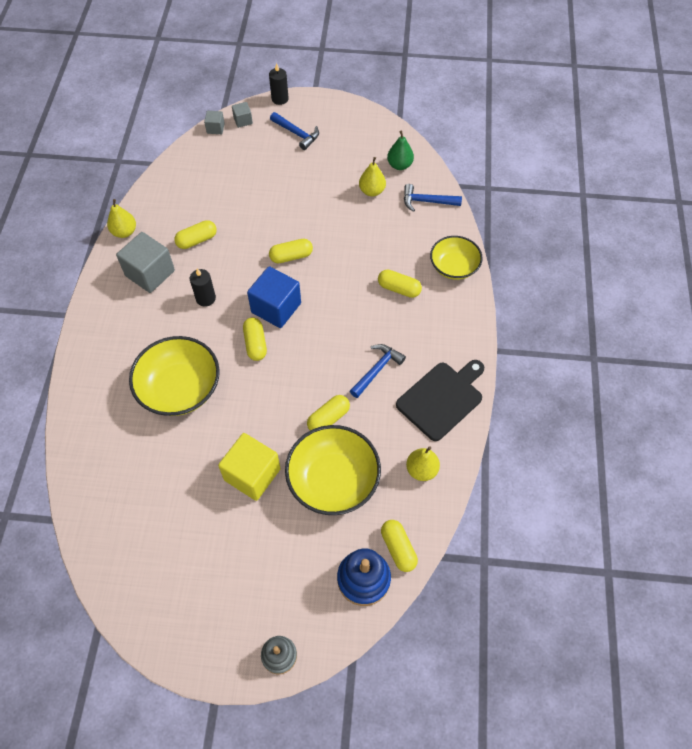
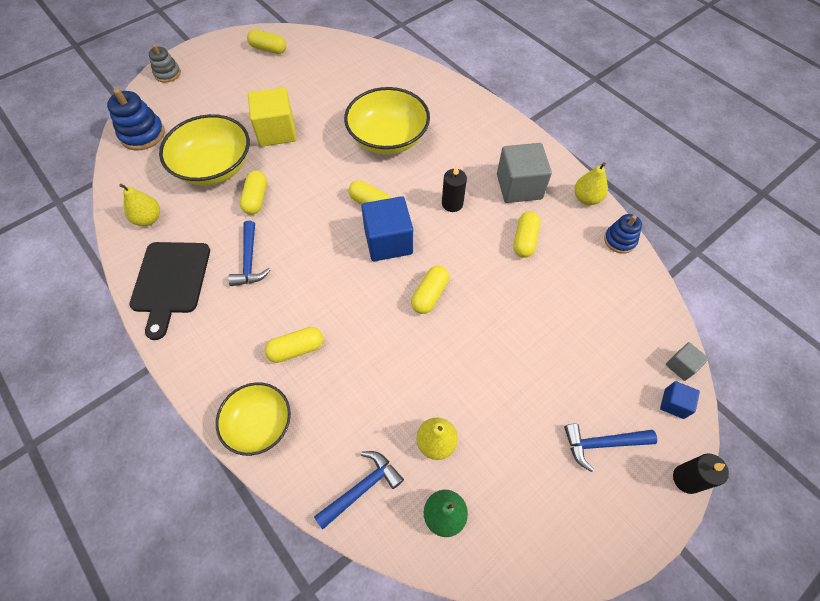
camera: 135 degrees right, 0 degrees up
grey cube [232,102,253,128] -> blue cube [660,381,700,419]
yellow capsule [381,520,418,572] -> yellow capsule moved to [247,29,286,54]
none -> blue stacking toy [604,214,642,254]

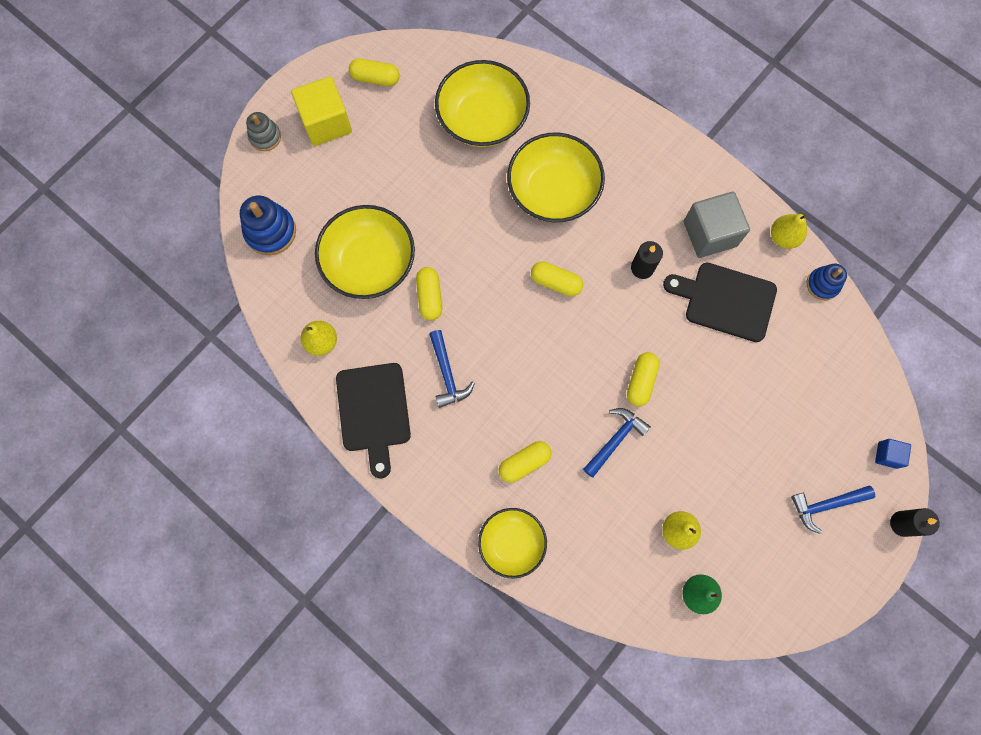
camera: 10 degrees left, 15 degrees up
yellow cube [248,87,297,147] -> yellow cube moved to [291,76,352,146]
blue hammer [314,451,404,530] -> blue hammer moved to [583,408,651,478]
blue cube [361,196,413,261] -> none
yellow capsule [514,211,541,258] -> black cutting board [663,262,777,342]
grey cube [666,342,709,381] -> none
none -> yellow bowl [435,60,530,147]

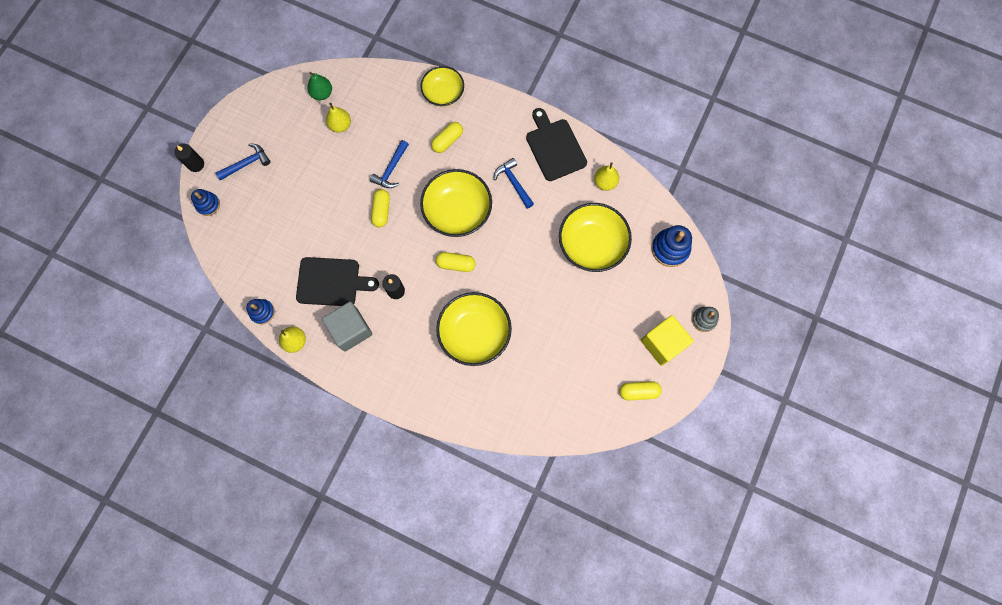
camera: 165 degrees right, 0 degrees up
yellow capsule [416,267,442,321] -> none
yellow bowl [435,60,530,147] -> yellow bowl moved to [420,169,492,237]
blue cube [875,439,911,469] -> blue stacking toy [191,189,220,216]

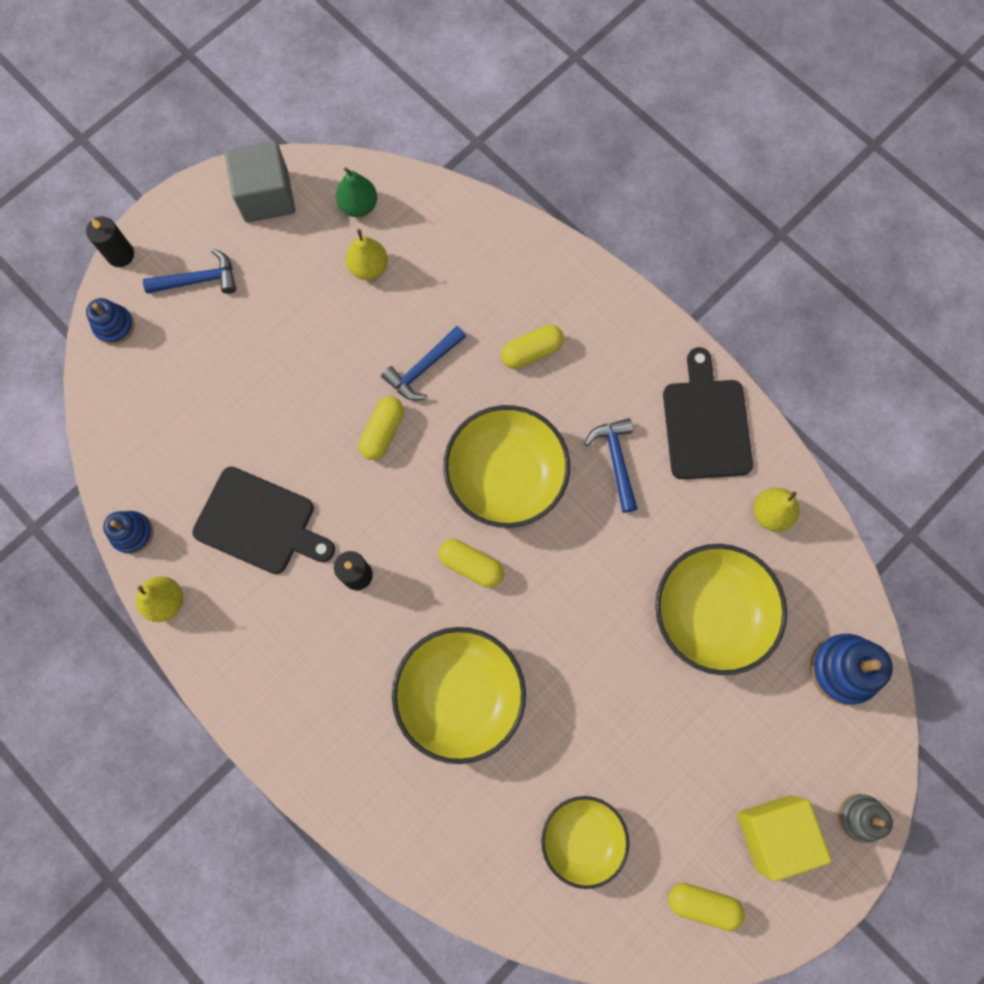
camera: 20 degrees right, 0 degrees up
grey cube [322,302,372,351] -> grey cube moved to [225,141,295,223]
yellow bowl [421,66,464,106] -> yellow bowl moved to [541,796,629,889]

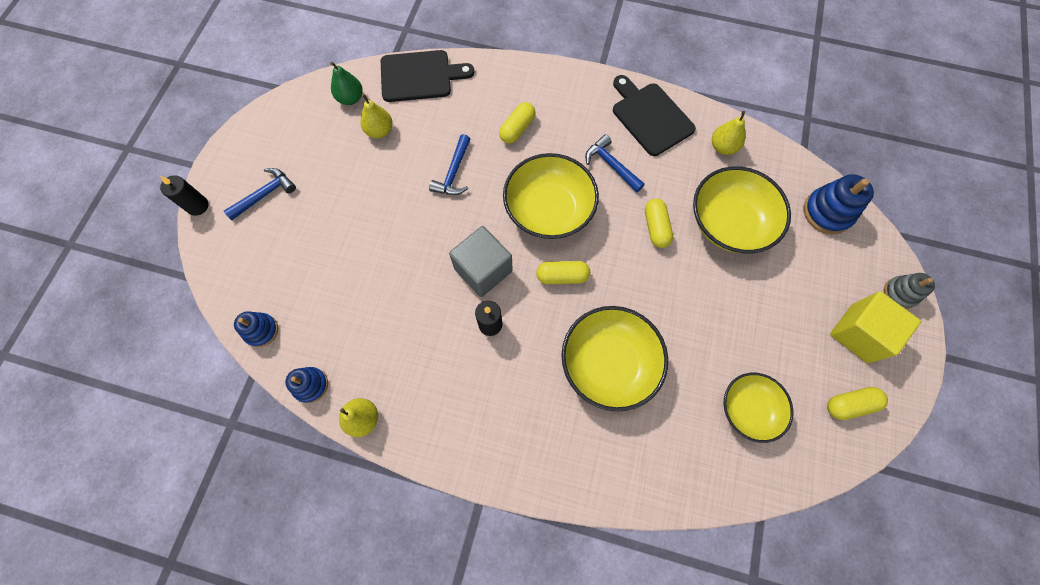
camera: 30 degrees left, 5 degrees down
blue stacking toy [86,298,134,345] -> blue stacking toy moved to [234,311,278,347]
black cutting board [192,467,335,574] -> black cutting board moved to [381,50,475,102]
grey cube [225,141,295,223] -> grey cube moved to [449,226,513,297]
yellow capsule [359,397,404,460] -> yellow capsule moved to [645,199,673,248]

